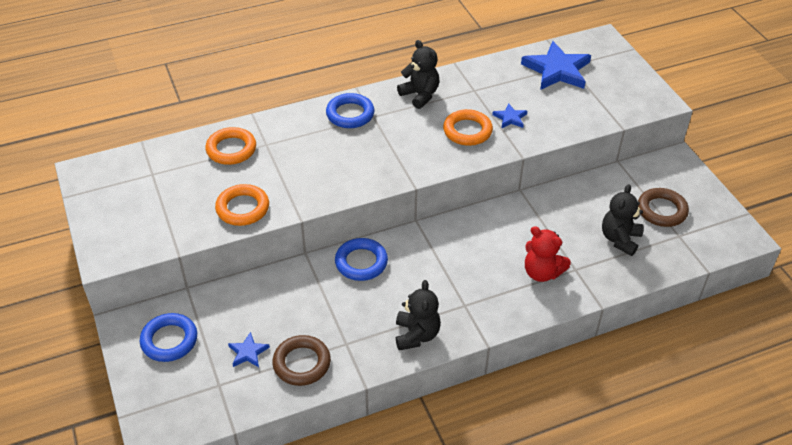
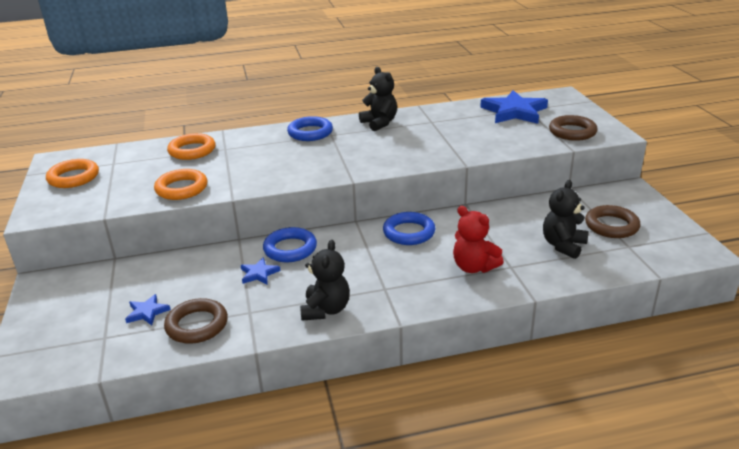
camera: 10 degrees right, 15 degrees down
blue ring [140,313,197,362] -> blue ring moved to [383,212,435,245]
orange ring [443,109,493,146] -> orange ring moved to [46,159,99,188]
blue star [492,103,527,129] -> blue star moved to [241,257,281,285]
none -> brown ring [549,115,597,141]

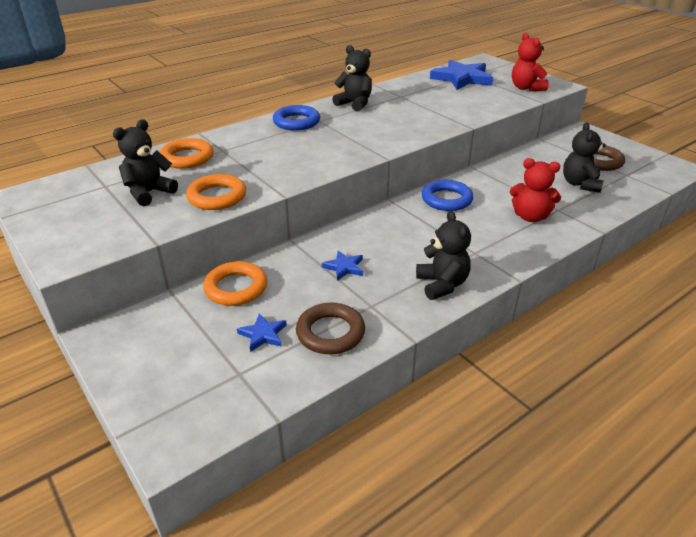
camera: 25 degrees left, 5 degrees up
orange ring [46,159,99,188] -> orange ring moved to [203,261,267,306]
blue ring [263,227,317,262] -> none
brown ring [549,115,597,141] -> red teddy bear [512,33,549,91]
none -> black teddy bear [113,119,178,206]

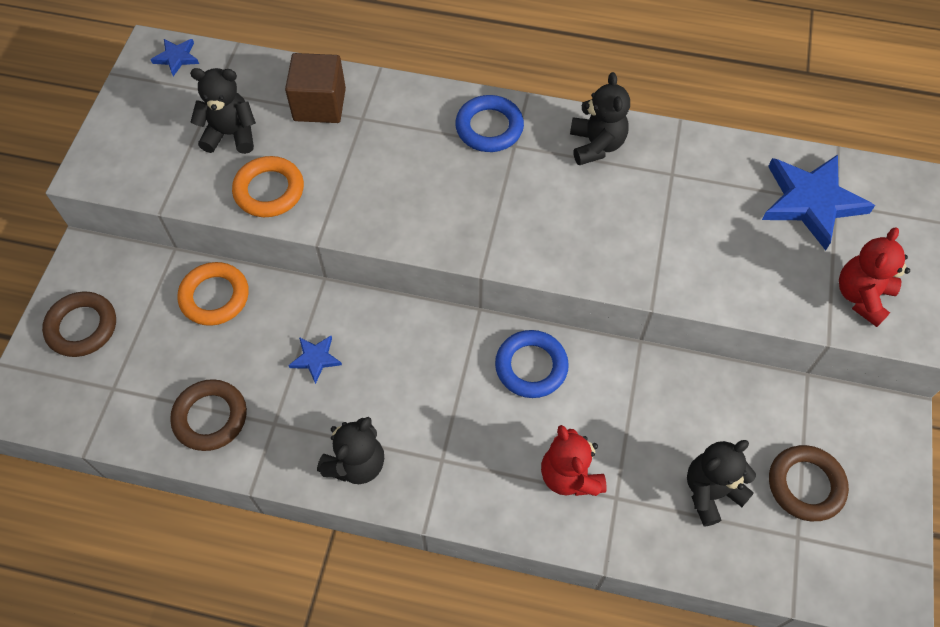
camera: 50 degrees right, 25 degrees up
orange ring [160,138,214,169] -> brown cube [285,53,346,123]
blue star [237,313,287,352] -> blue star moved to [150,39,199,76]
none -> brown ring [42,292,116,357]

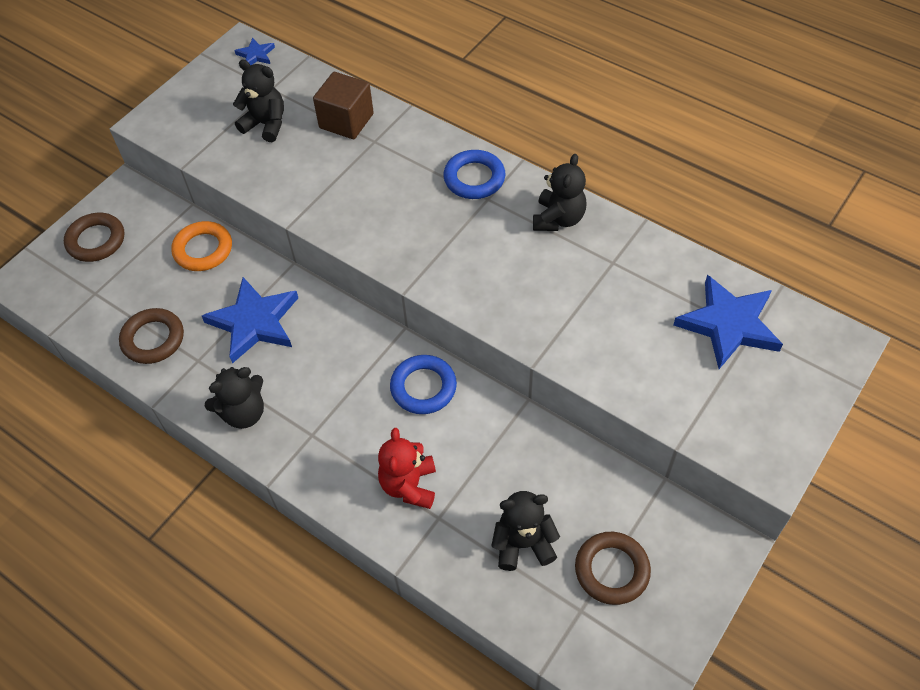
camera: 25 degrees right, 5 degrees down
orange ring [232,156,304,217] -> none
blue star [288,336,342,384] -> blue star [202,277,298,364], size x2.12
red teddy bear [839,227,910,327] -> none

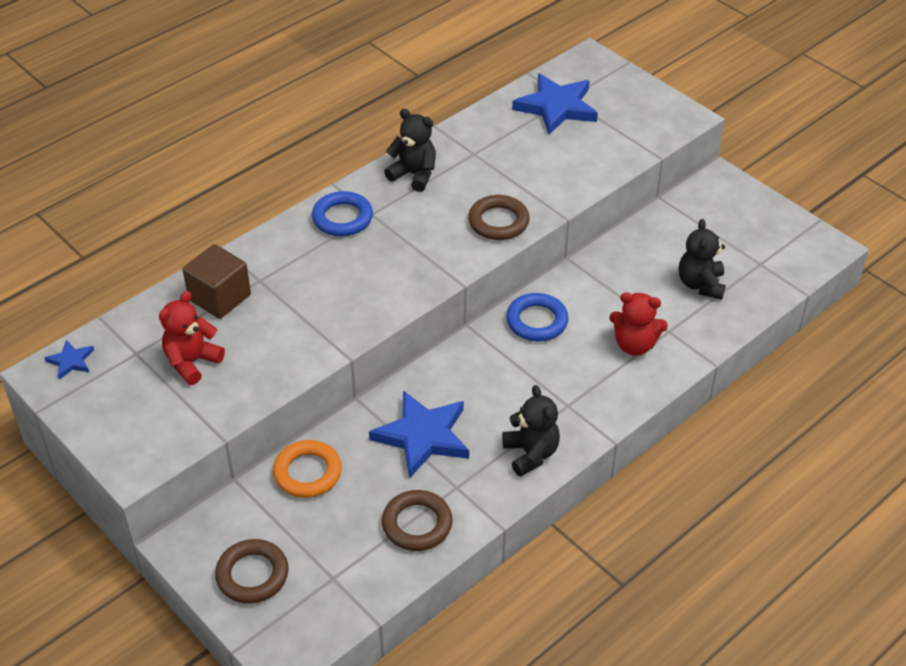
camera: 80 degrees left, 10 degrees down
black teddy bear [233,59,284,142] -> red teddy bear [159,291,225,385]
brown ring [575,532,651,605] -> brown ring moved to [468,195,530,240]

